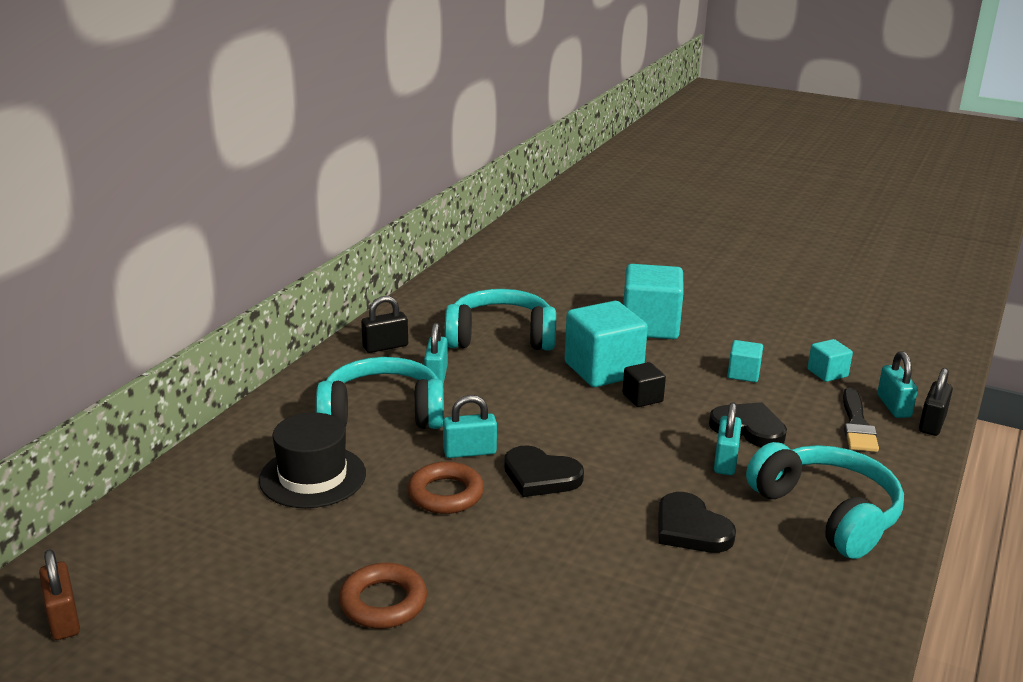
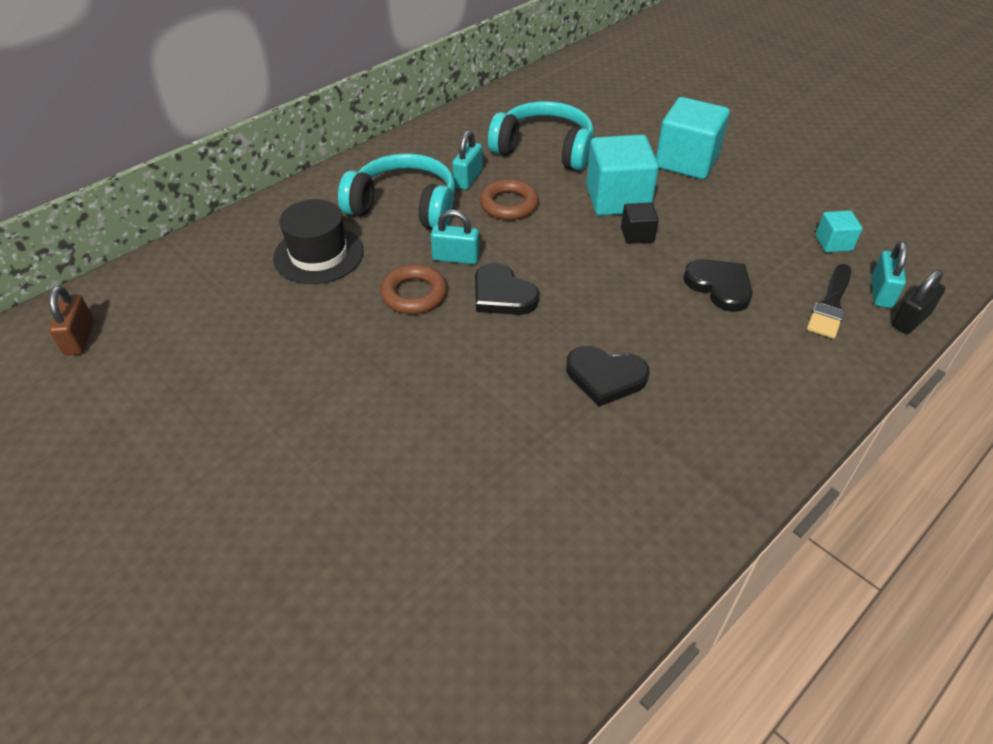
camera: 20 degrees right, 20 degrees up
brown ring [339,563,427,629] -> brown ring moved to [480,179,539,220]
black padlock [361,296,408,353] -> none
black heart [659,492,736,553] -> black heart turned 60 degrees counterclockwise [566,346,649,407]
turquoise padlock [714,402,742,475] -> none
turquoise cube [727,340,763,382] -> none
turquoise headphones [746,442,904,559] -> none

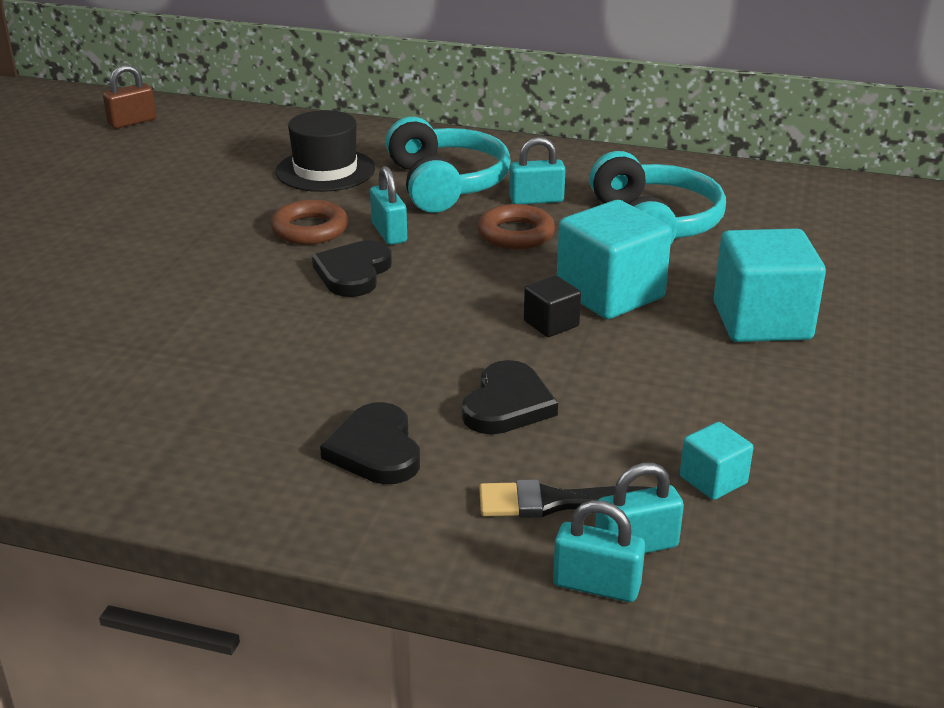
camera: 60 degrees right, 15 degrees down
black heart [566,346,649,407] -> black heart moved to [320,402,420,484]
black padlock [892,270,945,334] -> turquoise padlock [553,500,645,602]

